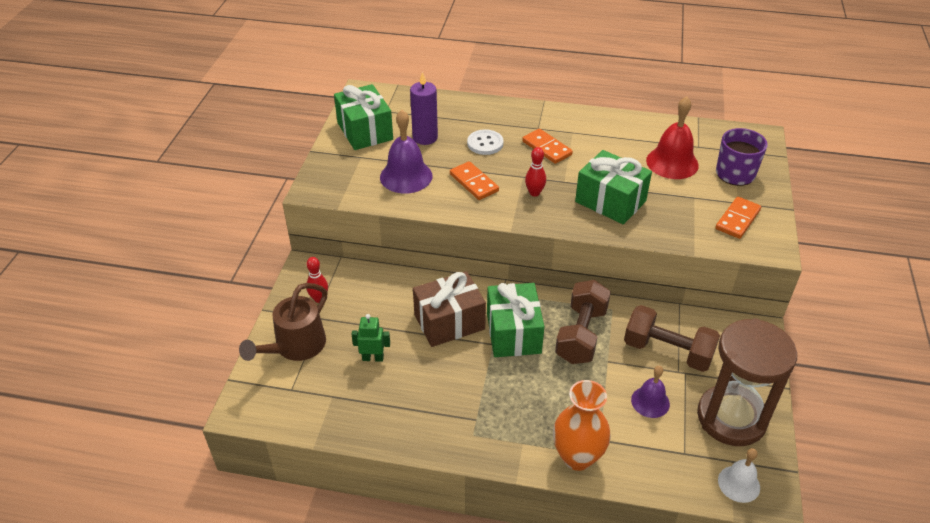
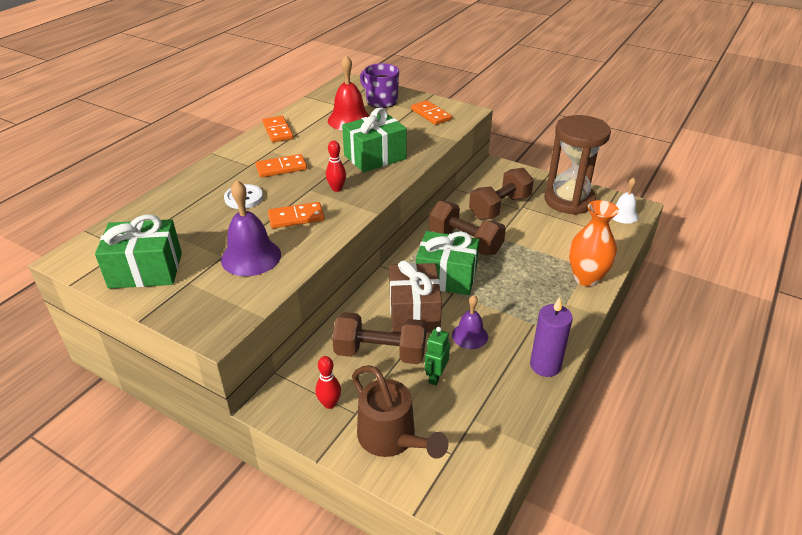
camera: 70 degrees left, 5 degrees down
purple candle [410,72,438,145] -> purple candle moved to [530,297,573,377]
purple bell [631,366,670,418] -> purple bell moved to [452,295,488,349]
none -> orange domino [262,116,293,142]
none -> brown dumbbell [332,312,427,364]

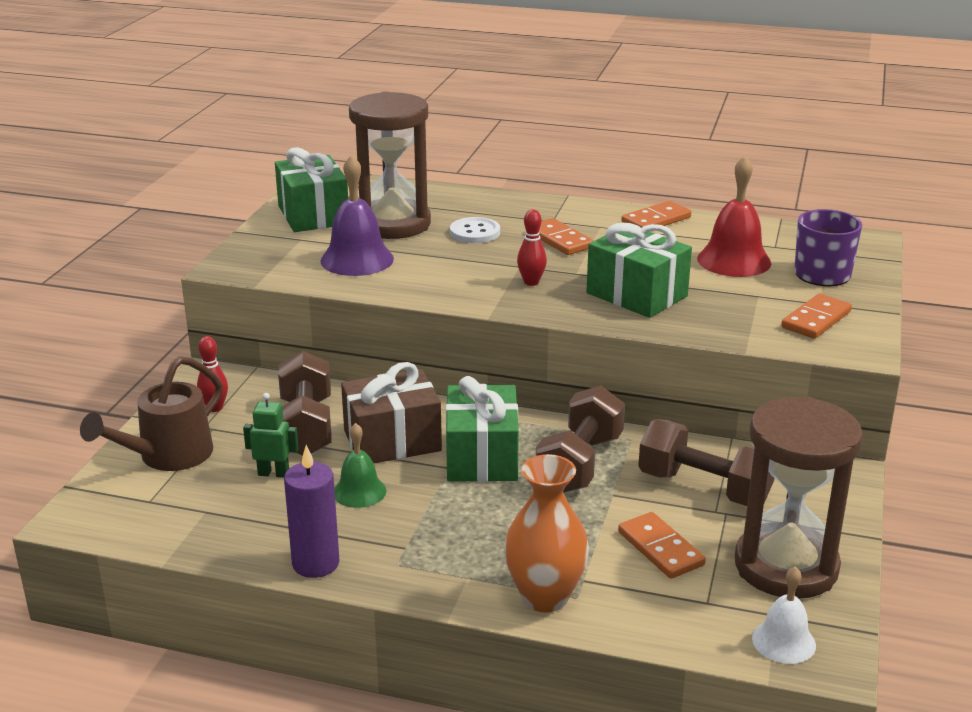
camera: 75 degrees right, 10 degrees down
orange domino [268,202,325,228] -> orange domino moved to [618,512,706,579]
purple bell [452,295,488,349] -> green bell [334,423,387,508]
none -> brown hourglass [349,92,431,239]

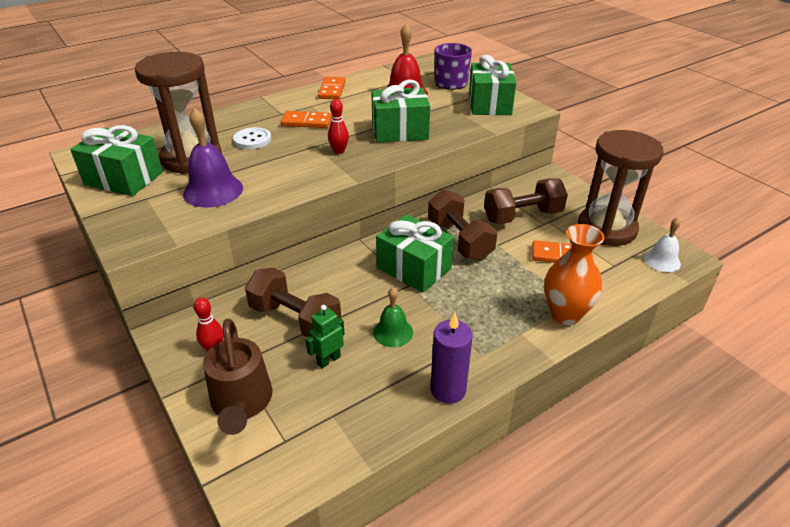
camera: 50 degrees left, 10 degrees up
brown gift [341,362,442,463] -> none
orange domino [781,294,852,339] -> green gift [469,55,516,115]

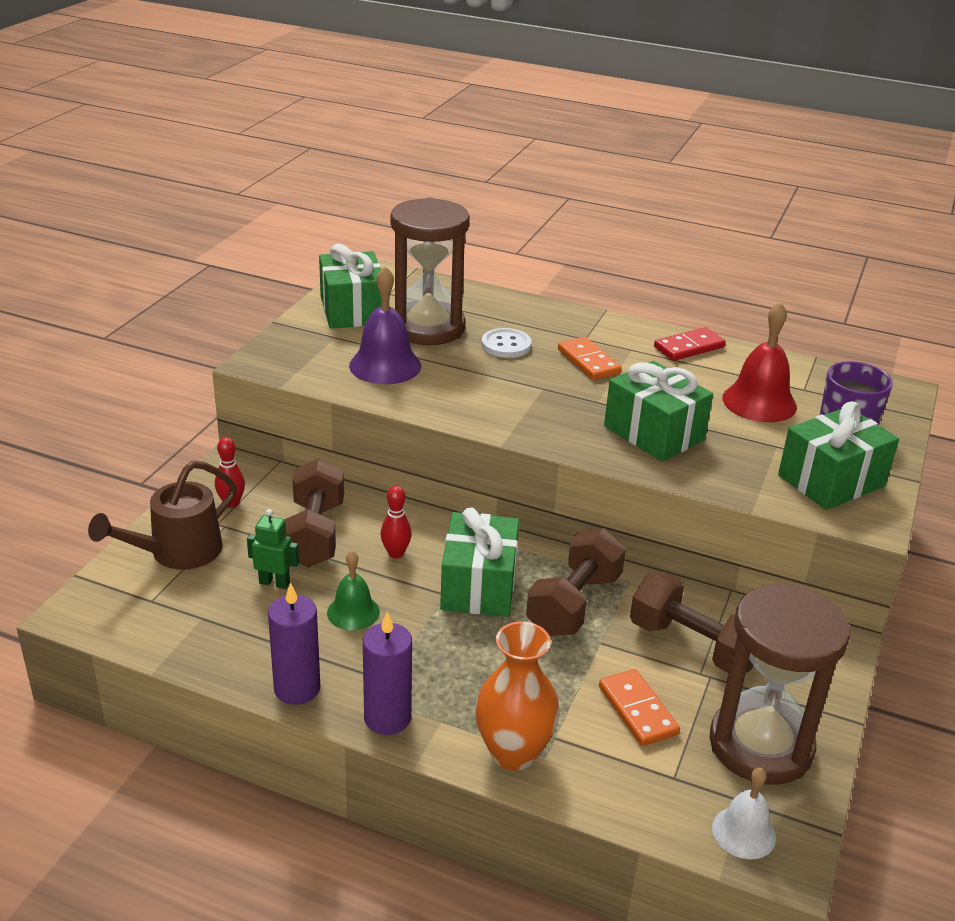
camera: 55 degrees right, 5 degrees down
orange domino [318,77,346,99] -> red domino [654,327,726,361]
red bowling pin [328,99,349,154] -> red bowling pin moved to [381,486,412,559]
none -> purple candle [363,611,412,735]

